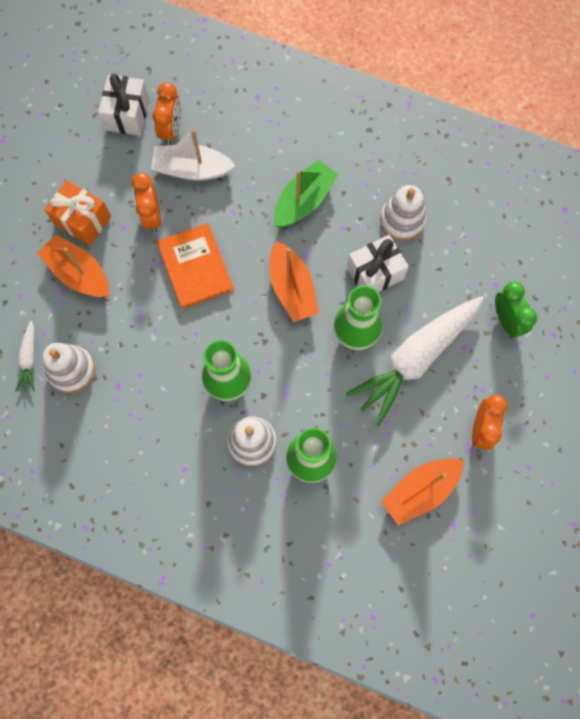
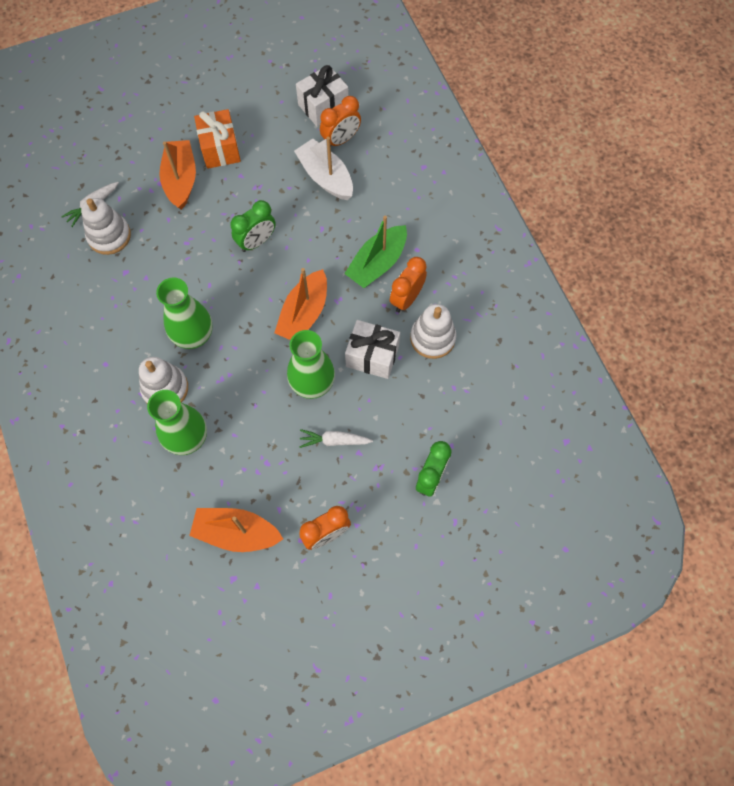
camera: 45 degrees right, 5 degrees down
orange clock [132,173,161,233] -> orange clock moved to [390,257,427,312]
orange book [157,223,234,309] -> green clock [230,200,276,252]
green boat [274,160,338,228] -> green boat turned 135 degrees clockwise [344,216,407,288]
white carrot [346,296,484,427] -> white carrot [299,429,373,448], size x0.43

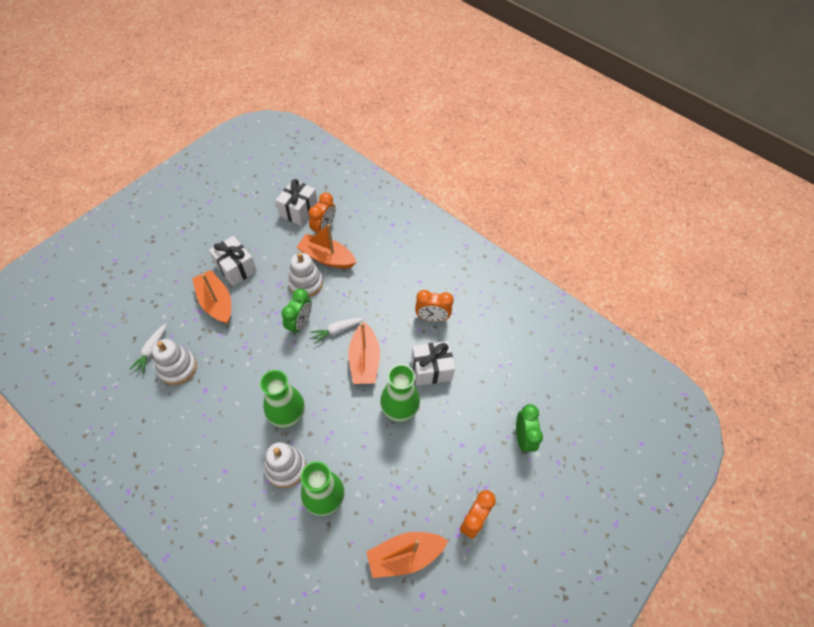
camera: 30 degrees left, 10 degrees down
orange gift [194,109,241,169] -> white gift [209,236,257,286]
white boat [294,137,353,200] -> orange boat [296,224,357,269]
white carrot [299,429,373,448] -> white carrot moved to [310,318,364,344]
green boat [344,216,407,288] -> none
orange clock [390,257,427,312] -> orange clock turned 90 degrees counterclockwise [415,290,454,322]
white stacking toy [410,304,456,359] -> white stacking toy moved to [288,253,323,297]

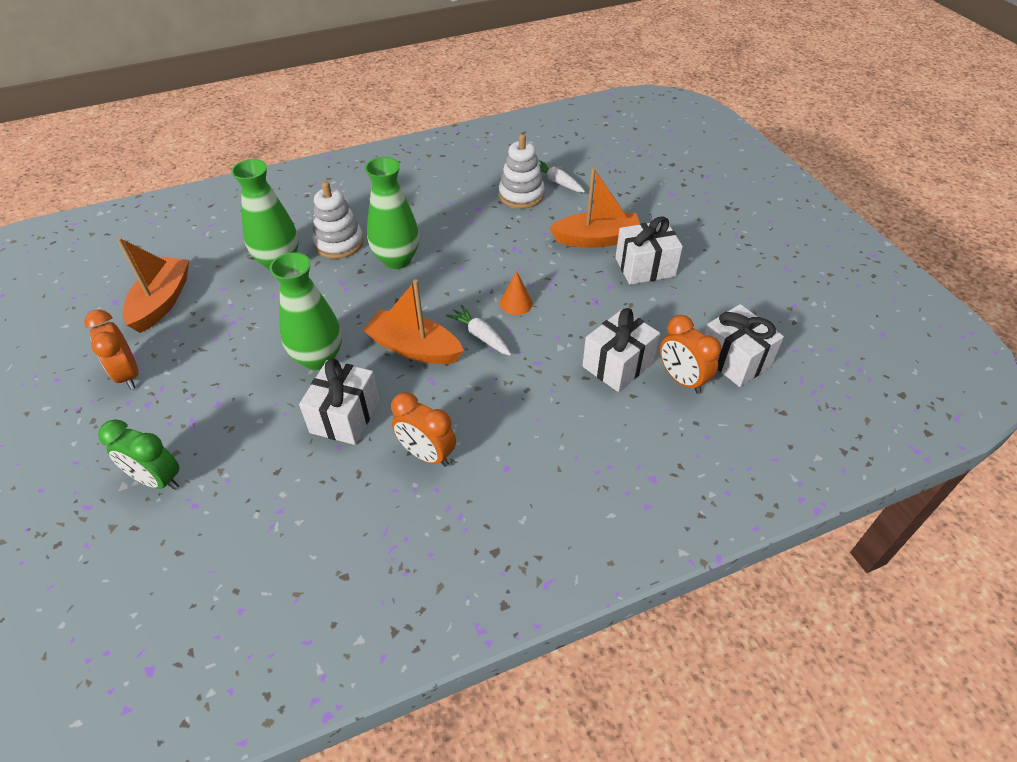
camera: 120 degrees right, 10 degrees down
green clock [281,288,312,335] -> orange cone [500,271,533,315]
white stacking toy [288,253,323,297] -> none
orange boat [296,224,357,269] -> white gift [582,308,660,392]
white carrot [310,318,364,344] -> white carrot turned 45 degrees counterclockwise [446,305,511,356]
orange clock [415,290,454,322] -> orange clock turned 90 degrees counterclockwise [391,392,456,467]

